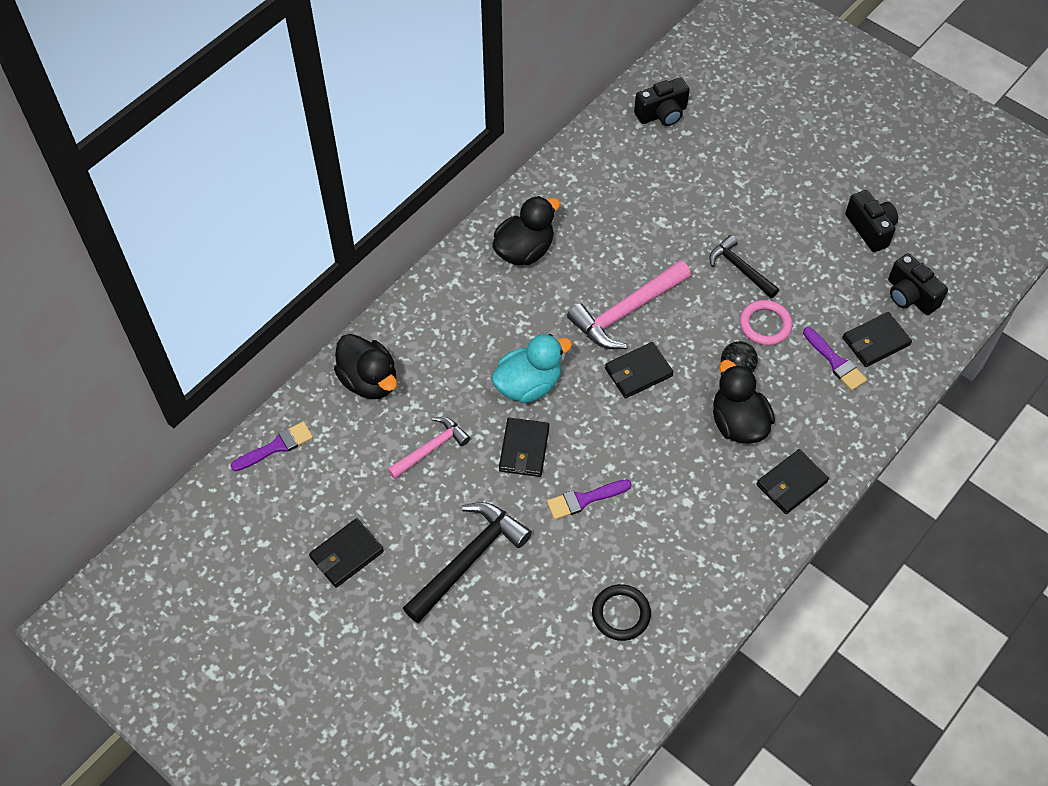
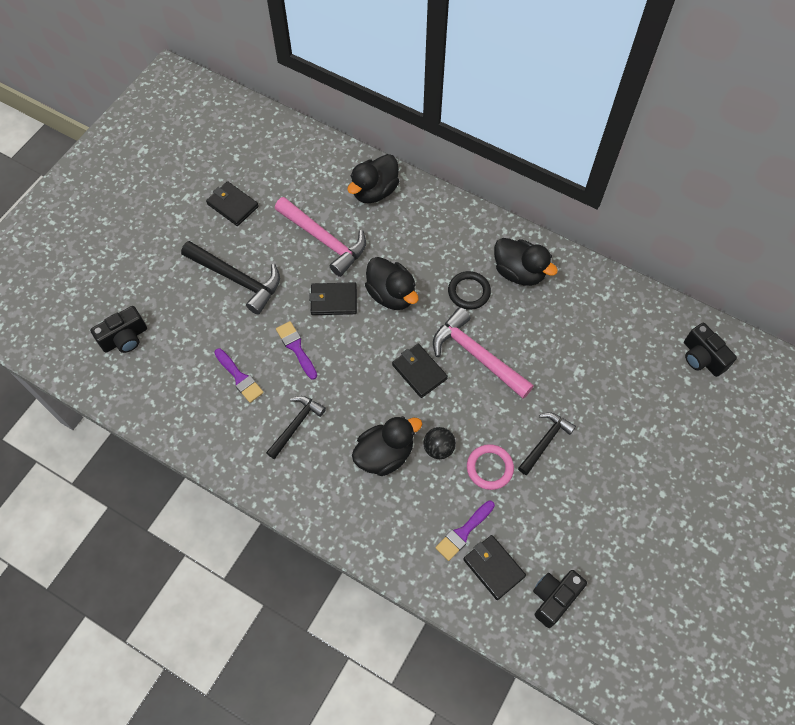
camera: 80 degrees right, 5 degrees up
purple brush [231,421,313,471] -> purple brush moved to [214,349,264,403]
pink hammer [387,417,470,479] -> pink hammer [275,197,366,277], size x1.62
turquoise duck [491,334,572,403] -> black duck [365,257,419,310]
black ring [592,584,651,641] -> black ring moved to [448,271,491,310]
black wallet [757,449,829,514] -> none
black camera [845,190,898,252] -> black camera moved to [90,306,147,353]
none -> black hammer [266,396,326,459]

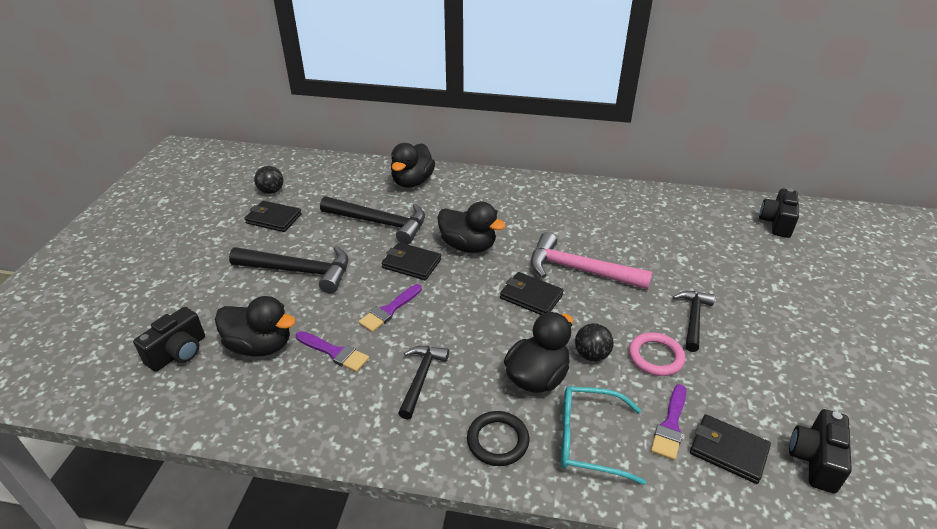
camera: 20 degrees left, 25 degrees down
pink hammer [275,197,366,277] -> black hammer [320,196,425,244]
purple brush [276,321,317,380] -> purple brush turned 90 degrees counterclockwise [358,284,422,332]
black wallet [309,282,357,315] -> black wallet turned 45 degrees clockwise [382,242,441,280]
black ring [448,271,491,310] -> black ring moved to [467,411,529,466]
black duck [494,238,558,286] -> black duck moved to [215,296,296,357]
black camera [684,323,737,377] -> black camera turned 75 degrees clockwise [759,188,799,238]
none -> black ball [254,166,283,194]
none -> turquoise glasses [561,386,646,485]

